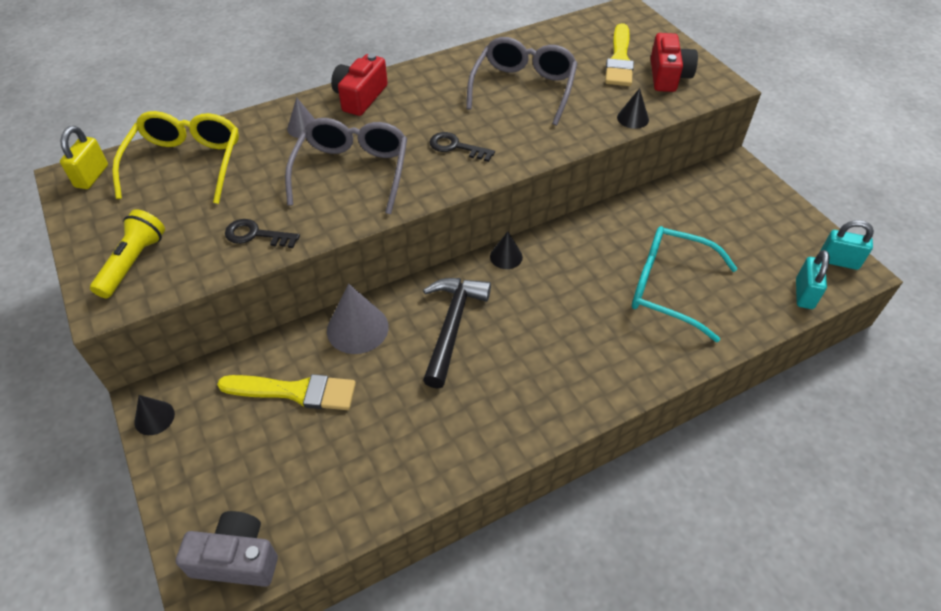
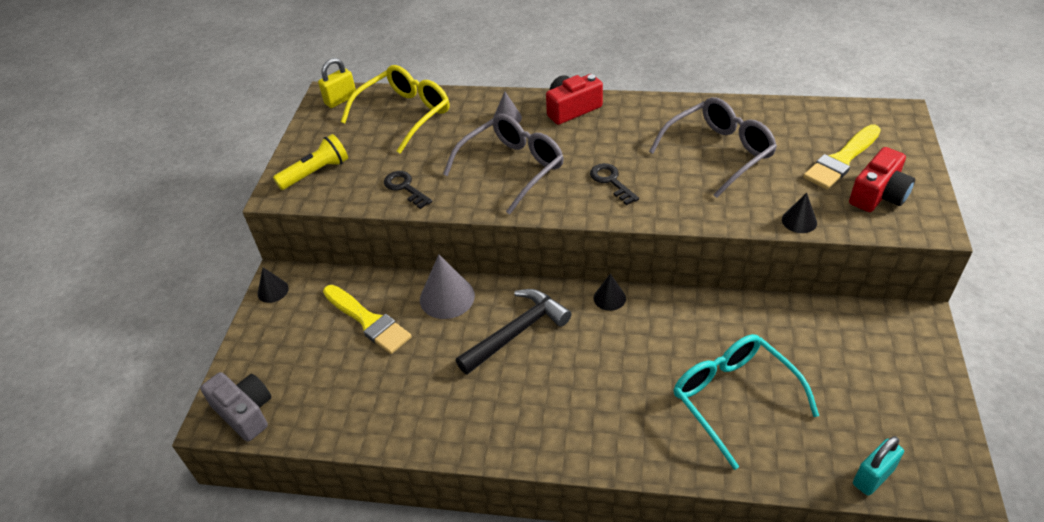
camera: 40 degrees right, 5 degrees down
turquoise padlock [820,220,874,270] -> none

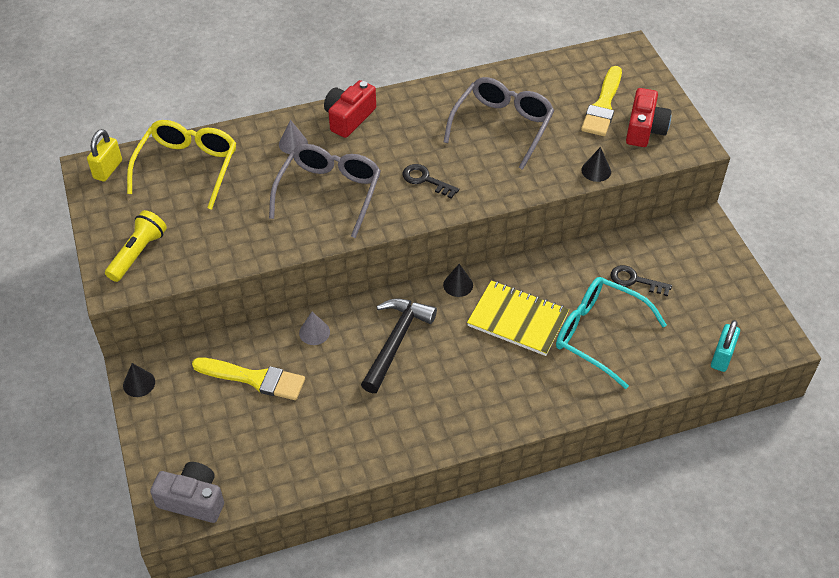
camera: 30 degrees left, 5 degrees up
black key [384,171,433,209] -> black key moved to [611,265,672,296]
grey cone [420,254,475,319] -> grey cone [299,312,330,345], size x0.57
none -> yellow notebook [467,280,569,356]

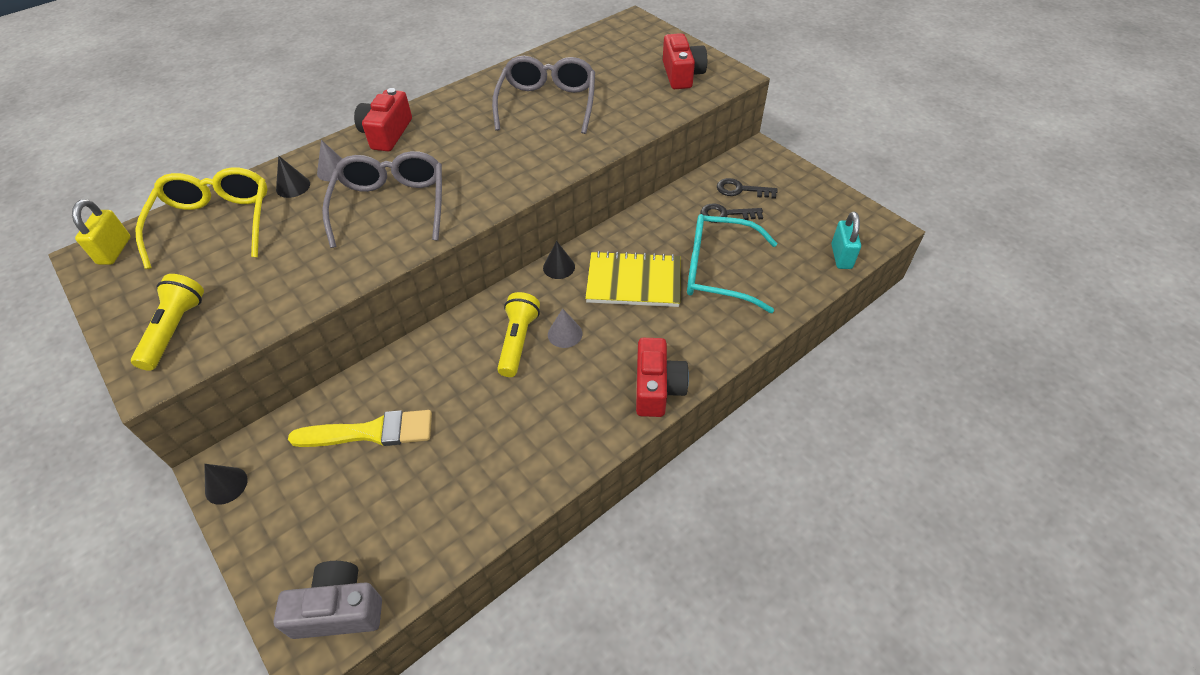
camera: 20 degrees left, 0 degrees up
grey cone [299,312,330,345] -> grey cone moved to [548,308,582,348]
black hammer [361,298,437,393] -> yellow flashlight [497,292,540,377]
black key [403,164,459,199] -> black key moved to [717,178,778,199]
yellow brush [581,66,622,136] -> none
black cone [581,147,611,182] -> black cone moved to [276,156,310,198]
none -> red camera [636,338,689,417]

